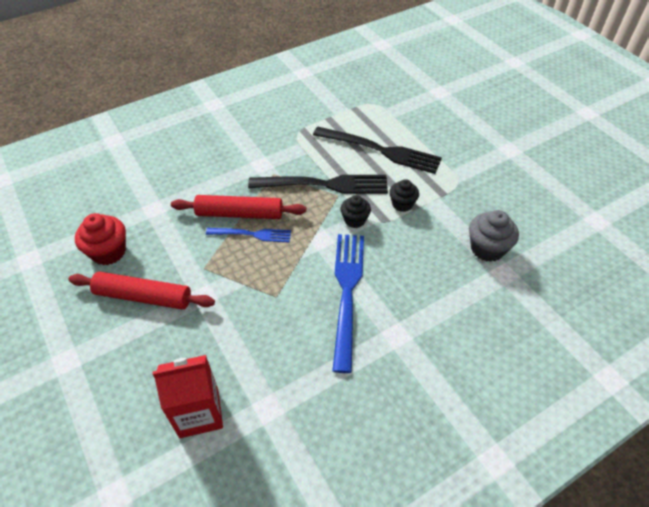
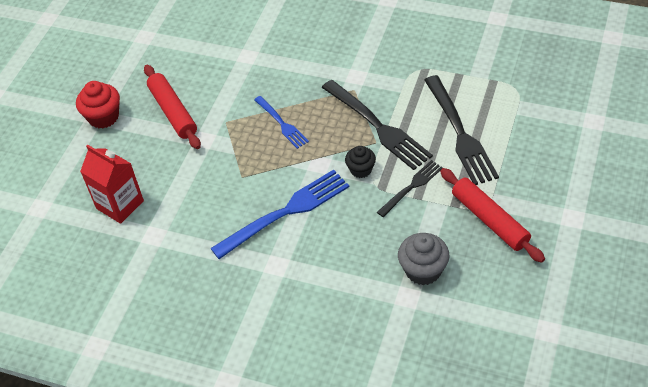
camera: 55 degrees right, 0 degrees up
red cupcake [75,213,126,265] -> red cupcake moved to [76,81,120,129]
red rolling pin [171,195,306,219] -> red rolling pin moved to [440,168,545,263]
black cupcake [389,179,419,212] -> black fork [377,160,443,217]

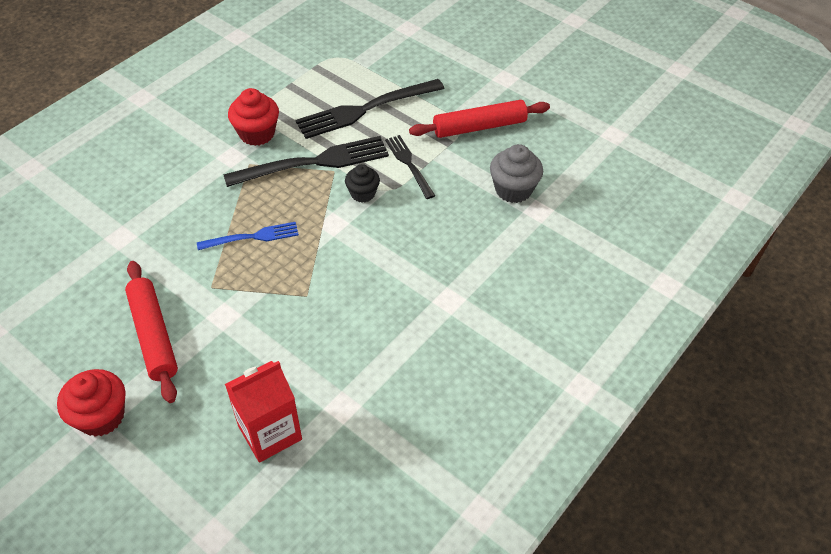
camera: 75 degrees left, 0 degrees up
red rolling pin [144,65,201,149] -> red rolling pin turned 75 degrees clockwise [125,261,178,403]
blue fork [210,170,349,259] -> none
black fork [424,75,499,185] -> black fork turned 150 degrees clockwise [295,79,445,139]
none -> red cupcake [228,88,279,146]

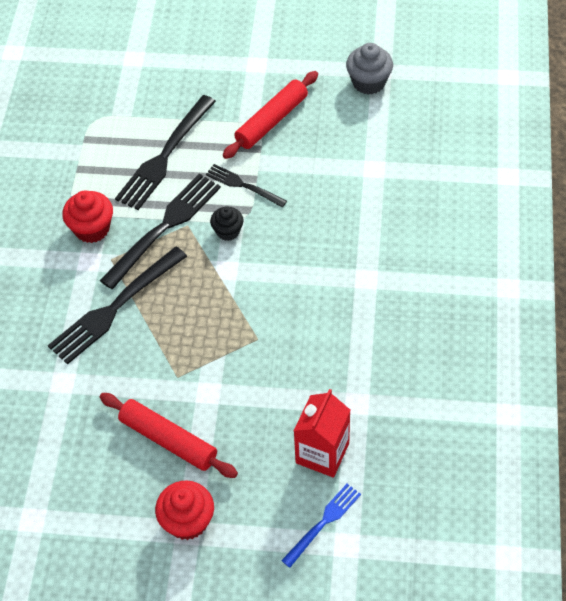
camera: 30 degrees left, 5 degrees up
blue fork [197,222,299,250] -> blue fork moved to [281,484,361,568]
grey cupcake [490,144,543,203] -> grey cupcake moved to [346,43,393,95]
none -> black fork [48,247,187,365]

